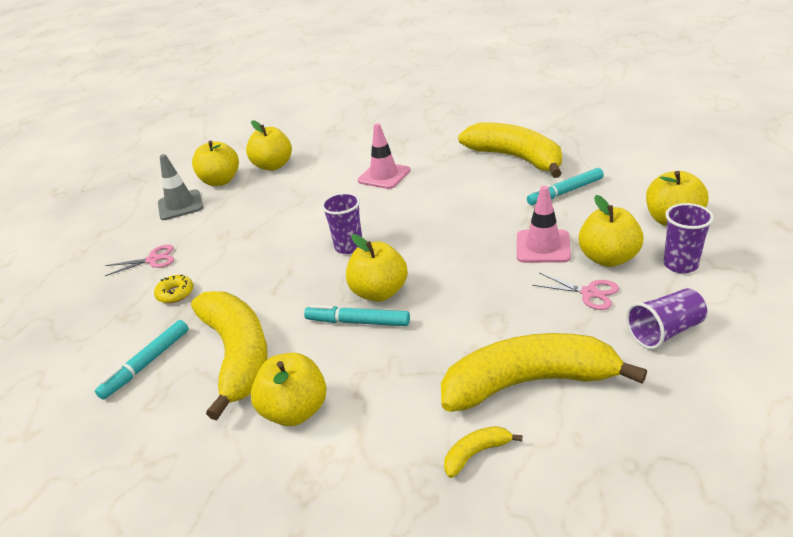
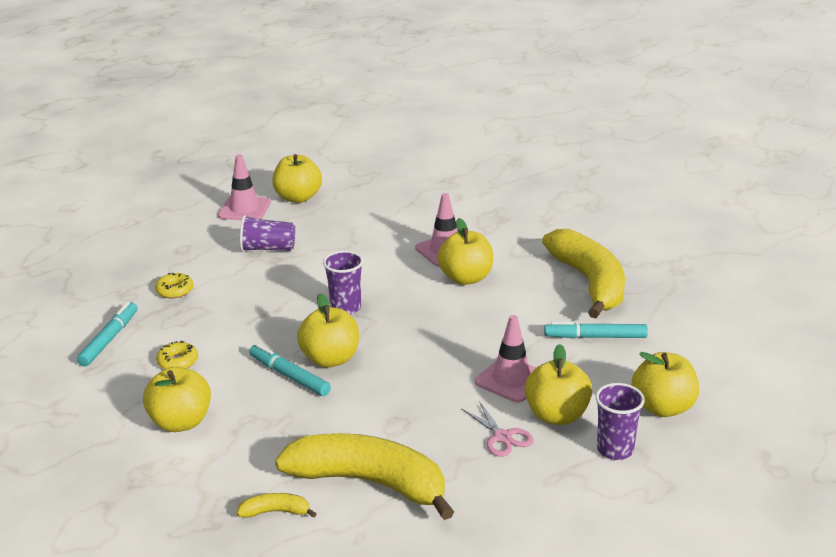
camera: 25 degrees right, 5 degrees down
turquoise marker [95,320,189,400] -> turquoise marker turned 135 degrees clockwise [77,302,138,366]
pink scissors [105,244,174,276] -> none
grey traffic cone [158,154,203,220] -> pink traffic cone [218,154,271,220]
yellow banana [191,291,268,420] -> yellow donut [156,341,198,369]
yellow apple [246,120,292,171] -> yellow apple moved to [437,218,493,285]
purple cup [626,288,707,350] -> purple cup moved to [240,215,295,252]

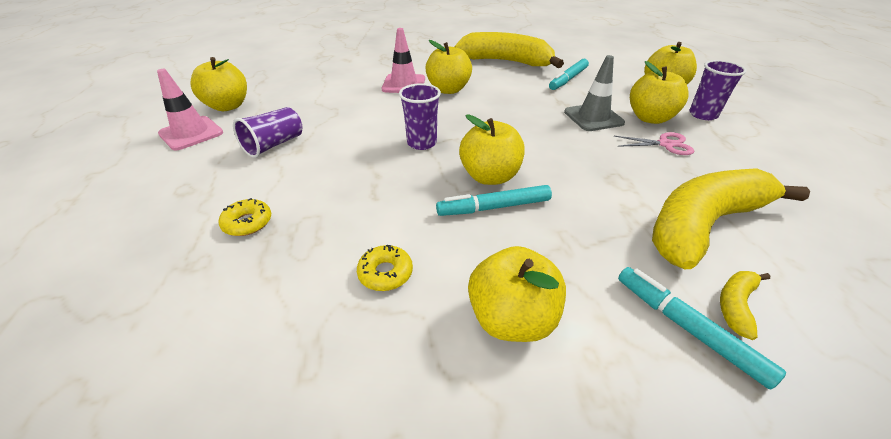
camera: 55 degrees left, 10 degrees up
turquoise marker [77,302,138,366] -> turquoise marker moved to [618,267,786,389]
pink traffic cone [475,315,537,402] -> grey traffic cone [564,55,625,131]

